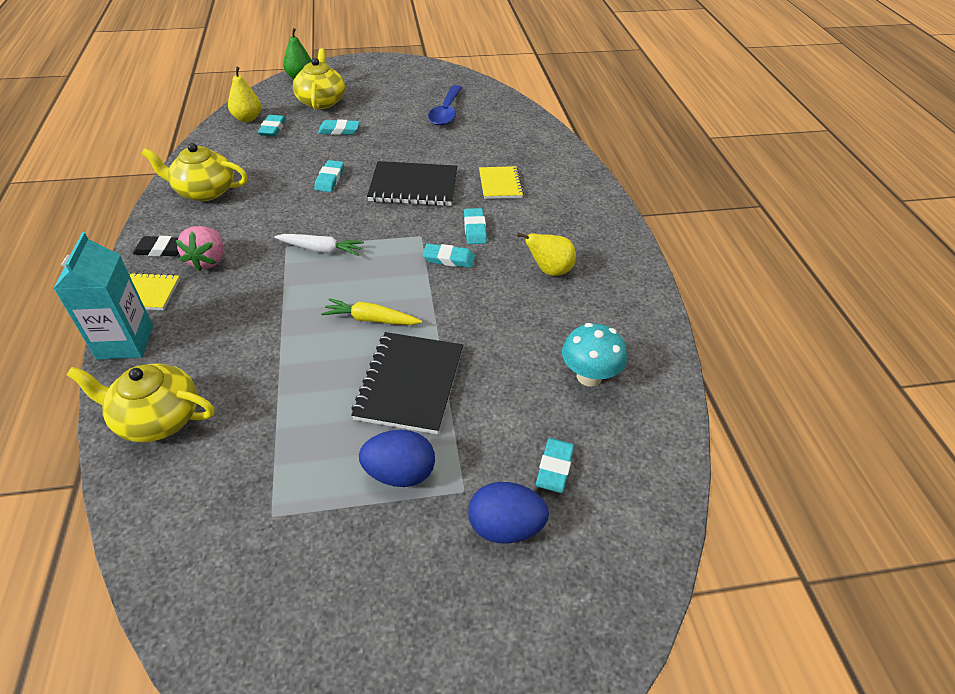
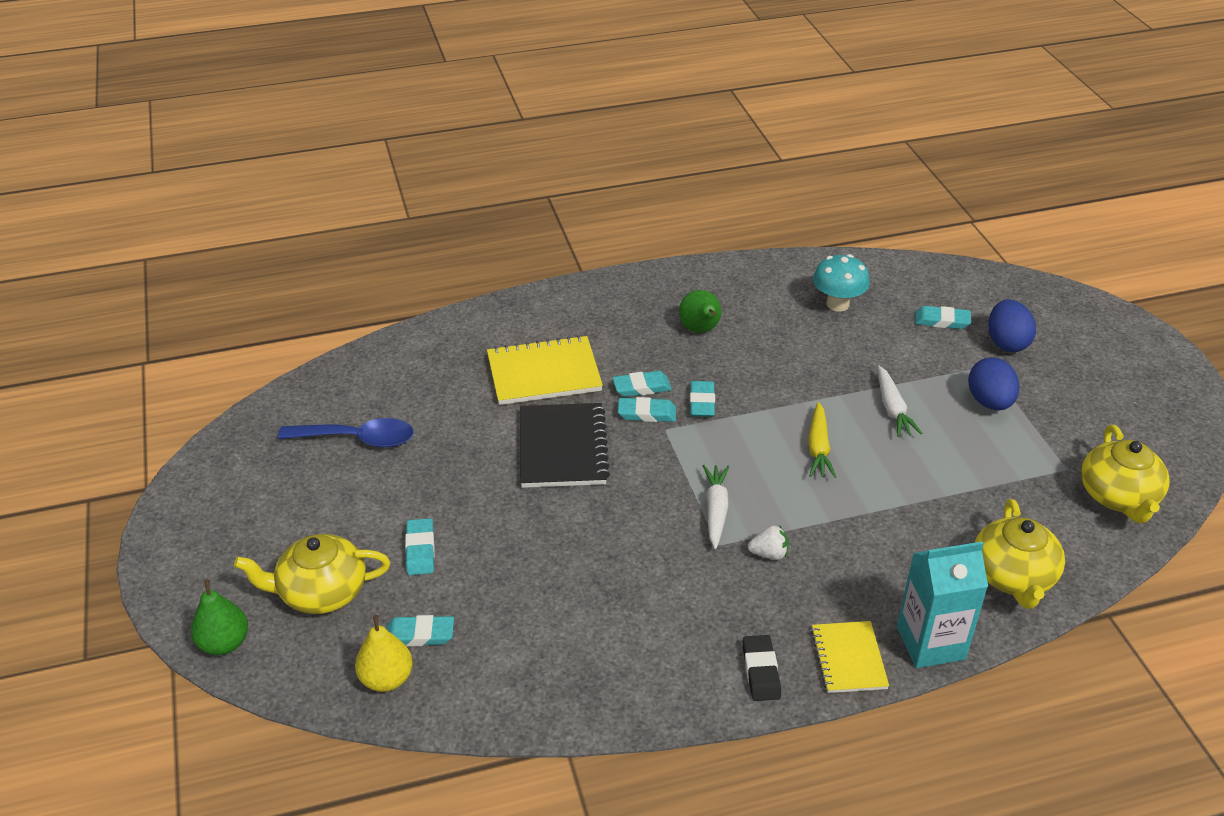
camera: 95 degrees left, 5 degrees down
yellow teapot [142,143,248,201] -> yellow teapot moved to [1081,425,1170,523]
pink strawberry [176,226,223,271] -> none
turquoise eraser [314,160,344,192] -> turquoise eraser moved to [618,397,676,422]
black notebook [351,332,463,434] -> white carrot [878,366,922,437]
yellow notebook [479,166,524,199] -> yellow notebook [487,335,603,405], size x1.61
yellow pear [517,233,576,276] -> green pear [679,290,721,333]
none -> white strawberry [748,525,789,560]

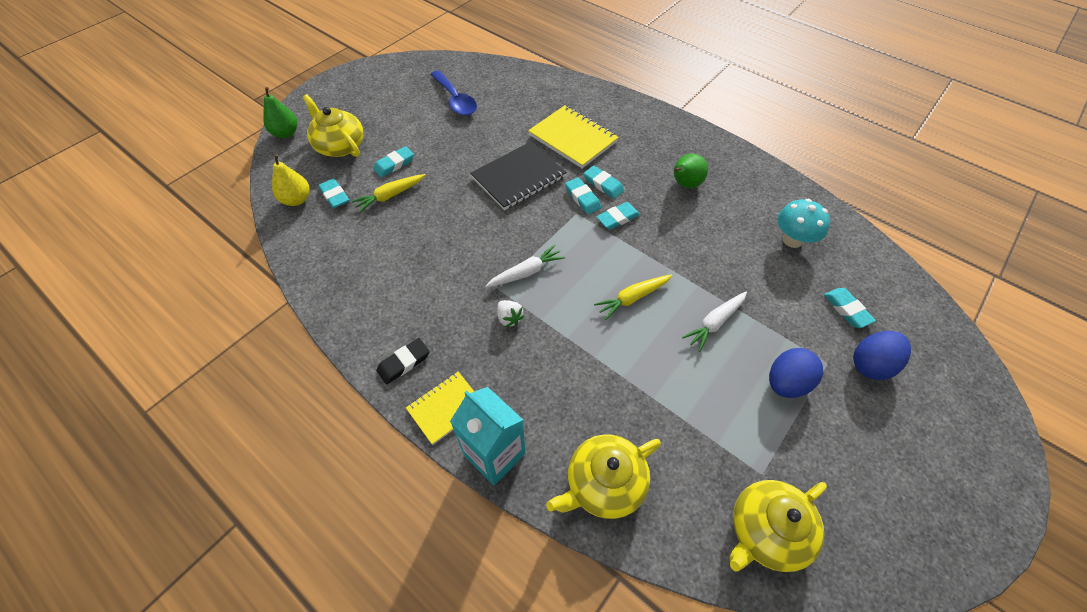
camera: 55 degrees right, 15 degrees up
none -> yellow carrot [352,174,425,213]

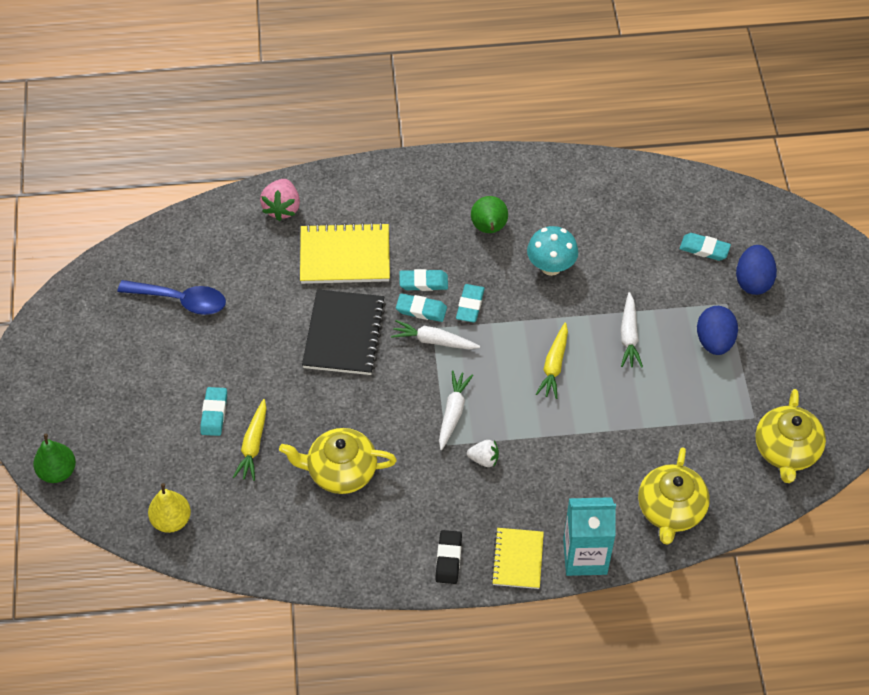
camera: 45 degrees left, 0 degrees up
yellow teapot [302,94,364,157] -> yellow teapot moved to [279,428,397,494]
turquoise eraser [318,178,349,208] -> none
turquoise mushroom [777,199,830,248] -> turquoise mushroom moved to [527,226,578,276]
none -> pink strawberry [260,179,300,221]
none -> white carrot [391,320,480,349]

